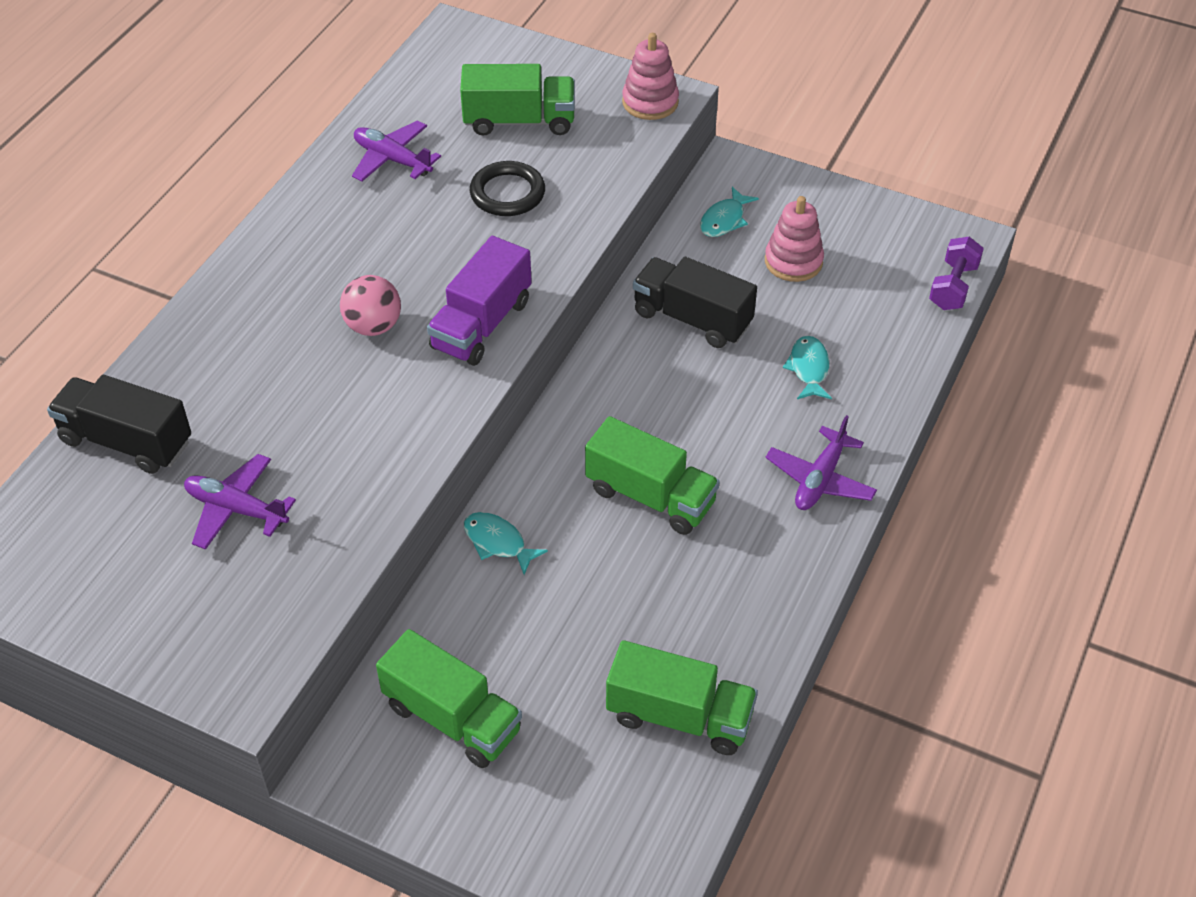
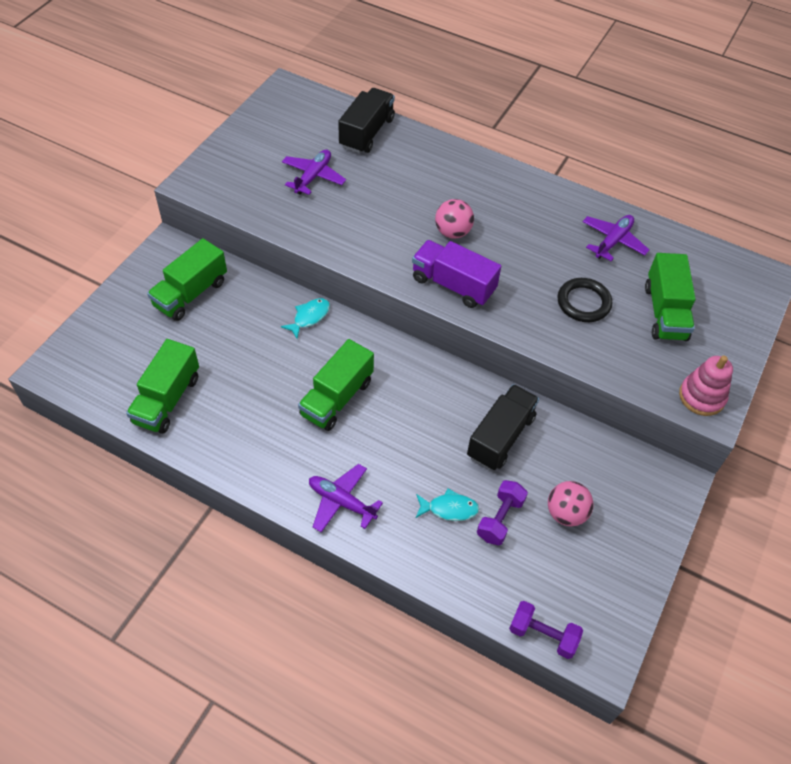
camera: 90 degrees right, 5 degrees up
turquoise fish [700,187,759,237] -> none
pink stacking toy [765,196,824,282] -> pink ball [548,481,594,526]
none -> purple dumbbell [477,480,528,545]

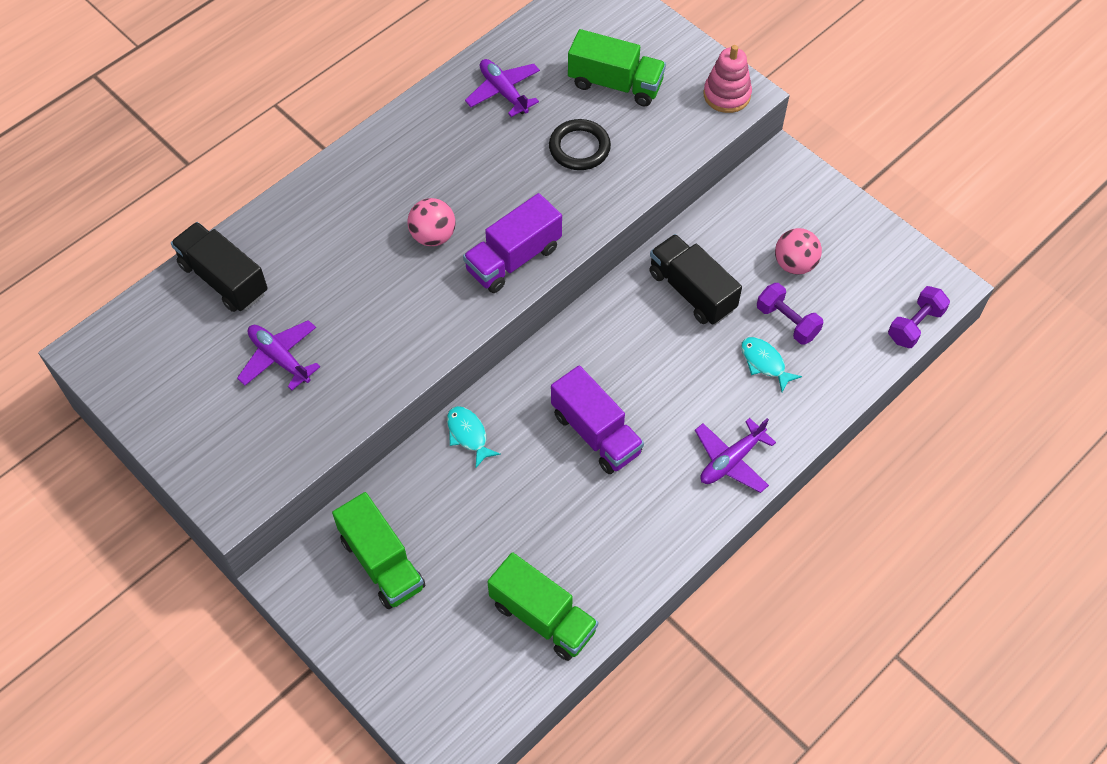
camera: 70 degrees left, 5 degrees up
green truck [298,339,374,431] -> purple truck [551,365,644,474]
turquoise fish [416,489,479,521] -> turquoise fish turned 60 degrees counterclockwise [741,337,802,392]

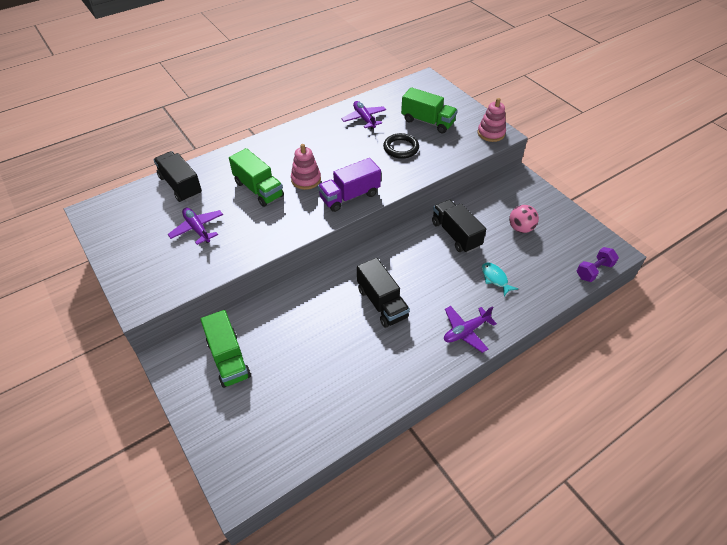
camera: 10 degrees right, 10 degrees down
pink ball [407,198,456,246] -> pink stacking toy [291,144,321,190]
turquoise fish [447,406,501,468] -> none
green truck [487,552,598,661] -> green truck moved to [229,148,284,207]
purple truck [551,365,644,474] -> black truck [357,258,410,328]
purple dumbbell [757,283,824,344] -> none

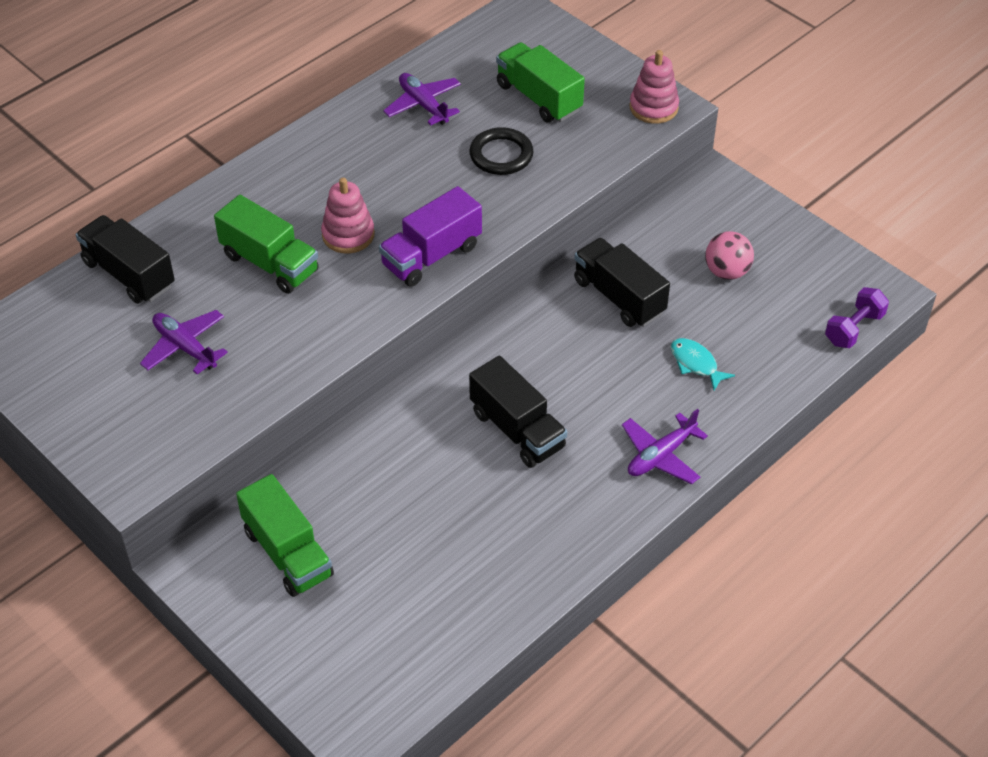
camera: 10 degrees left, 0 degrees up
green truck [401,87,458,133] -> green truck turned 150 degrees counterclockwise [496,42,585,123]

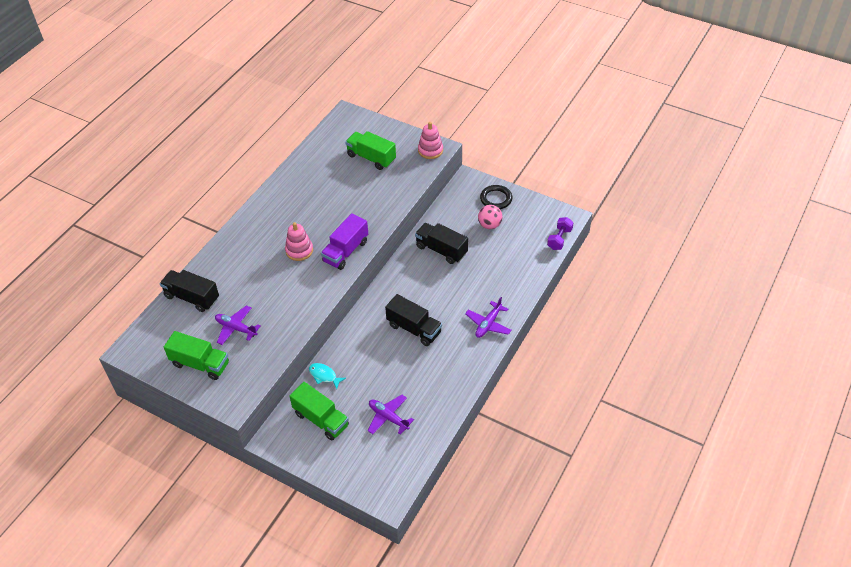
camera: 15 degrees left, 0 degrees up
green truck [214,195,319,294] -> green truck moved to [164,331,229,380]
purple plane [383,73,461,125] -> purple plane moved to [368,395,414,435]
black ring [469,127,534,175] -> black ring moved to [480,185,512,209]
turquoise fish [671,338,735,390] -> turquoise fish moved to [309,363,346,389]

